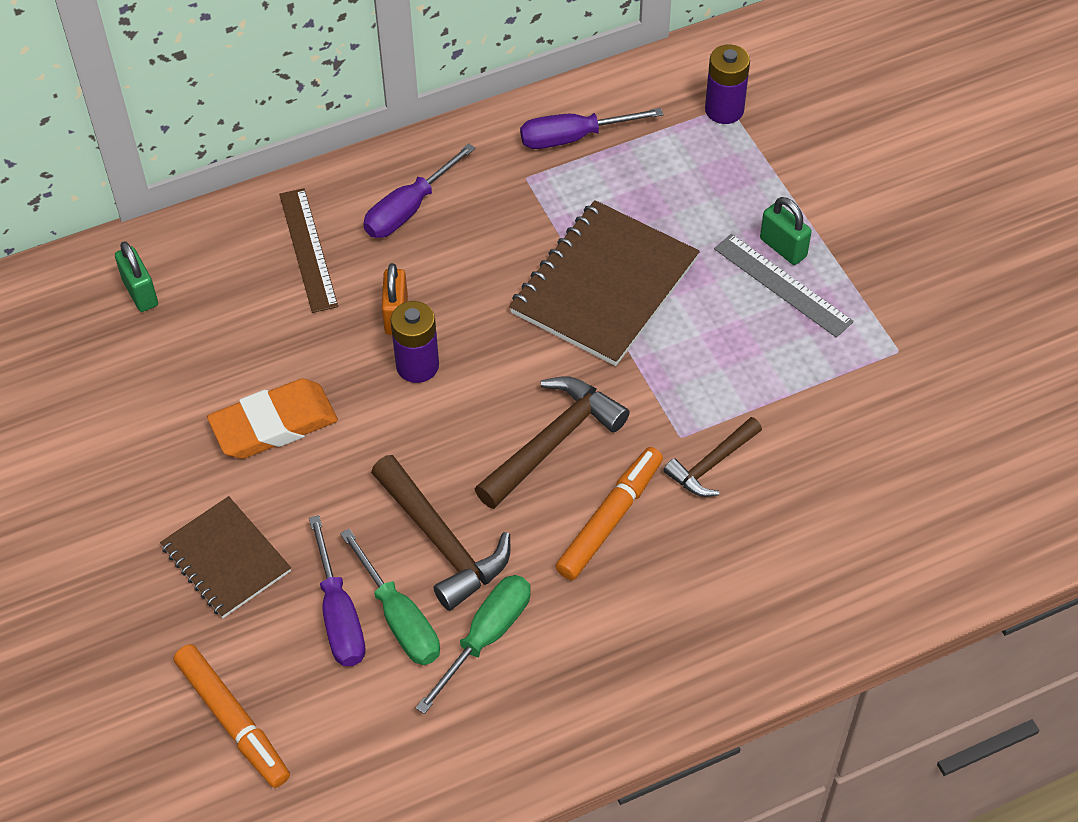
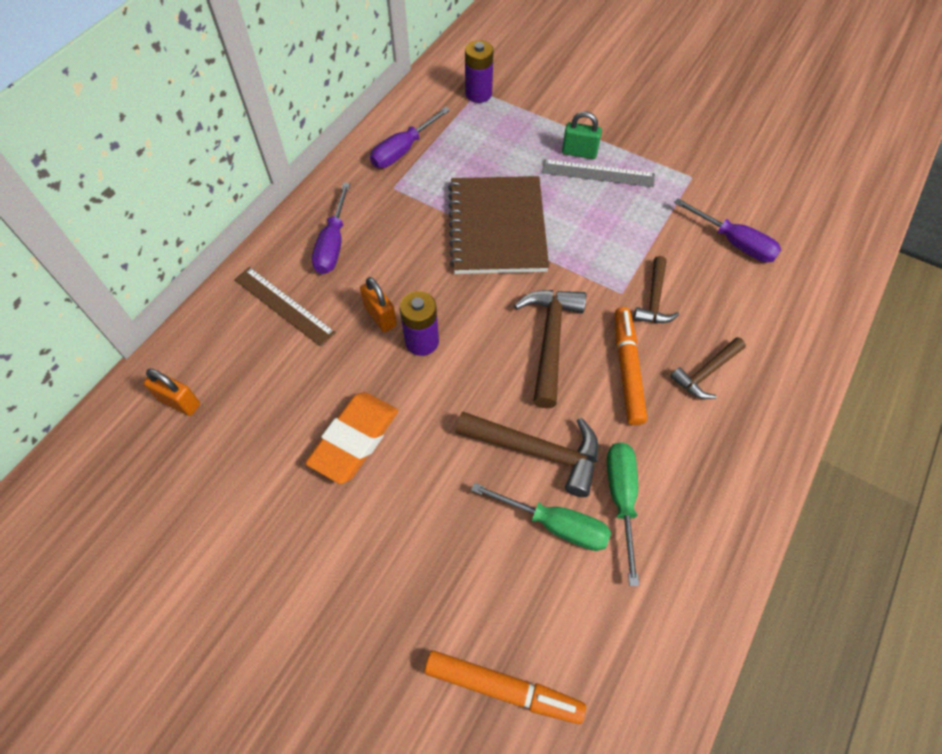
camera: 35 degrees left, 5 degrees up
green padlock [115,241,158,312] -> orange padlock [143,369,200,416]
brown notebook [160,496,291,618] -> none
purple screwdriver [309,515,365,666] -> purple screwdriver moved to [674,198,781,263]
none -> brown hammer [670,337,746,399]

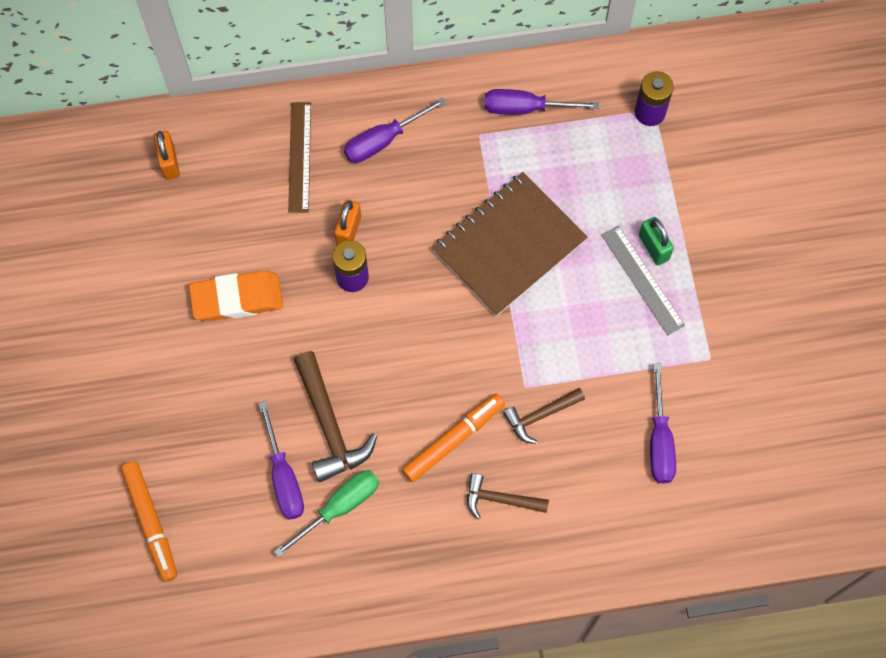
camera: 50 degrees right, 10 degrees up
green screwdriver [471,482,611,551] -> purple screwdriver [258,401,304,520]
brown hammer [514,290,586,408] -> none

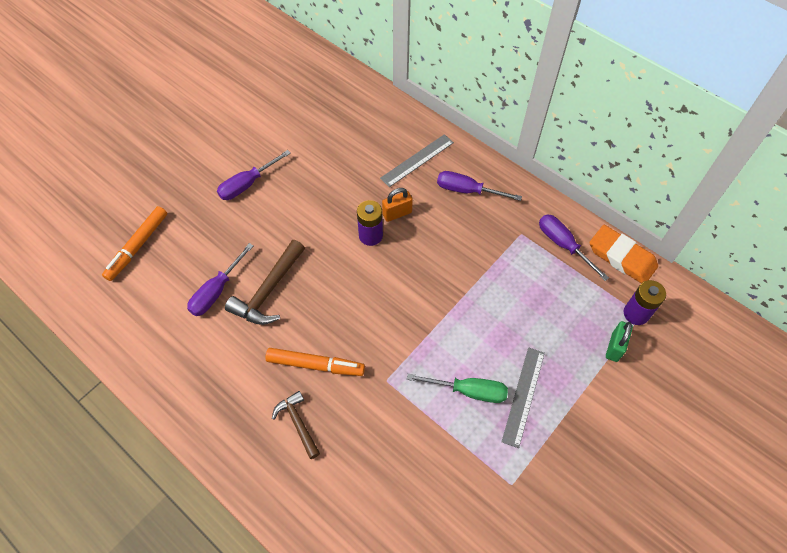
camera: 50 degrees right, 10 degrees down
orange padlock [153,131,180,180] -> none
orange eraser [189,270,283,321] -> orange eraser moved to [589,225,658,283]
green screwdriver [274,470,379,558] -> green screwdriver moved to [407,374,508,403]
brown ruler [288,102,311,213] -> grey ruler [380,134,454,187]
brown notebook [432,172,588,316] -> none
brown hammer [503,388,585,444] -> none
green padlock [639,217,674,265] -> green padlock moved to [606,321,633,362]
purple screwdriver [650,363,676,483] -> purple screwdriver moved to [217,150,291,200]

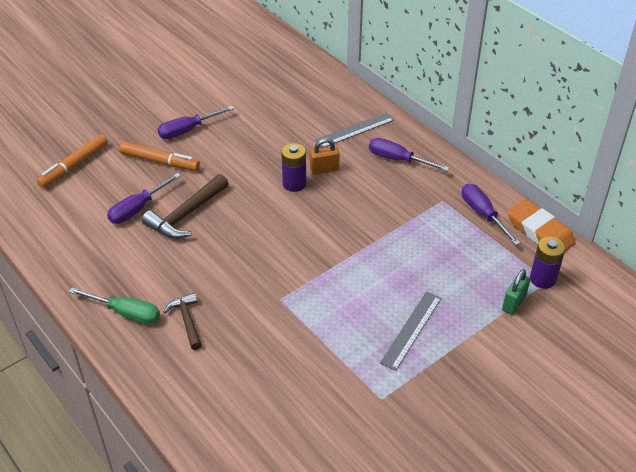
camera: 10 degrees right, 15 degrees down
orange marker [265,348,365,376] -> orange marker moved to [119,141,200,171]
green screwdriver [407,374,508,403] -> green screwdriver moved to [69,287,160,324]

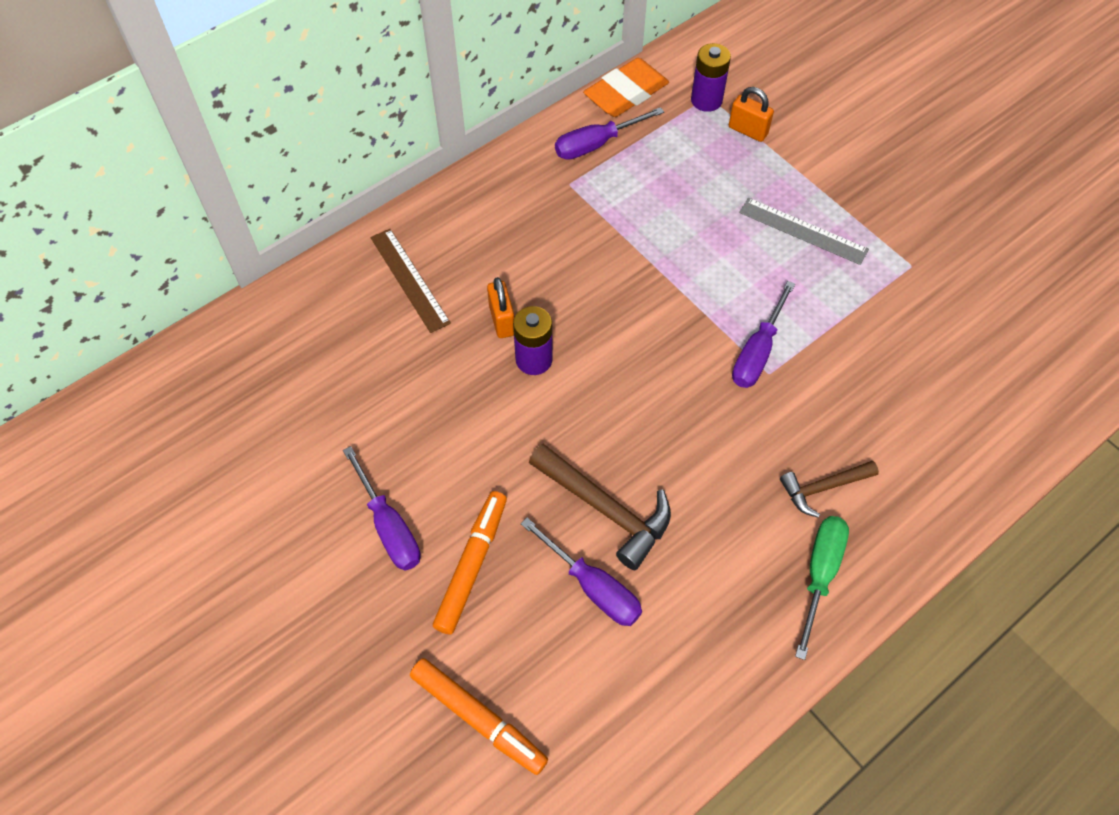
camera: 90 degrees left, 15 degrees up
grey ruler [315,112,394,148] -> brown ruler [370,229,451,333]
purple screwdriver [369,138,449,171] -> purple screwdriver moved to [732,281,795,388]
green padlock [502,269,530,315] -> orange padlock [729,87,774,142]

